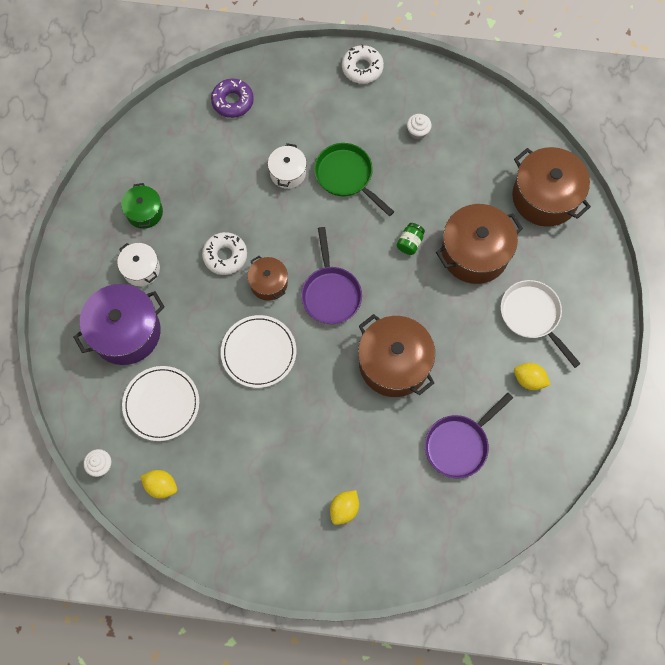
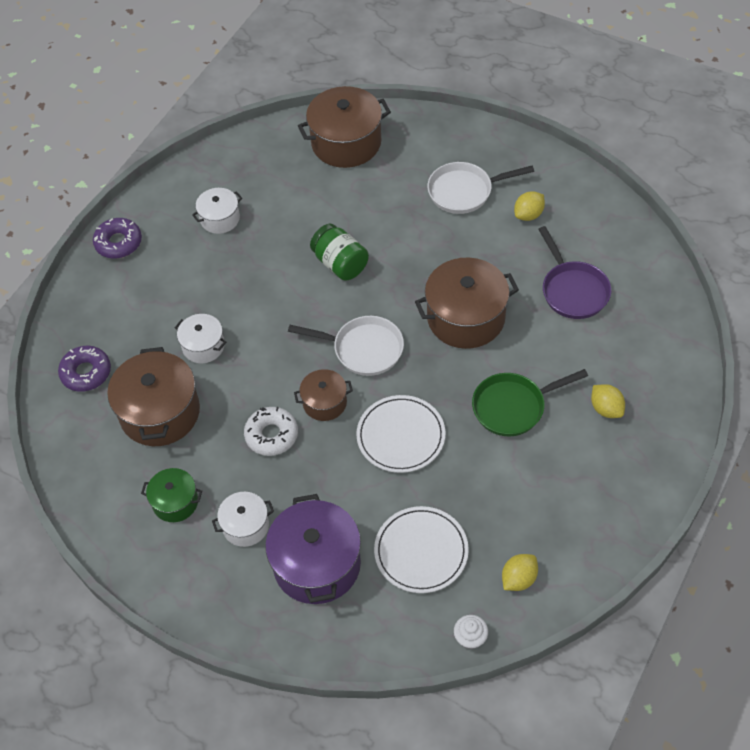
camera: 65 degrees left, 15 degrees down
purple pan [301,227,362,324] -> white pan [288,316,404,376]
green pan [314,143,394,216] -> green pan moved to [472,369,588,436]
white donut [342,45,384,84] -> purple donut [93,218,142,258]
green jar [397,223,425,255] -> green jar [310,223,369,281], size x1.69
white cupcake [407,114,432,139] -> white pot [192,188,242,234]
brown pot [436,204,523,284] -> brown pot moved to [107,347,200,446]

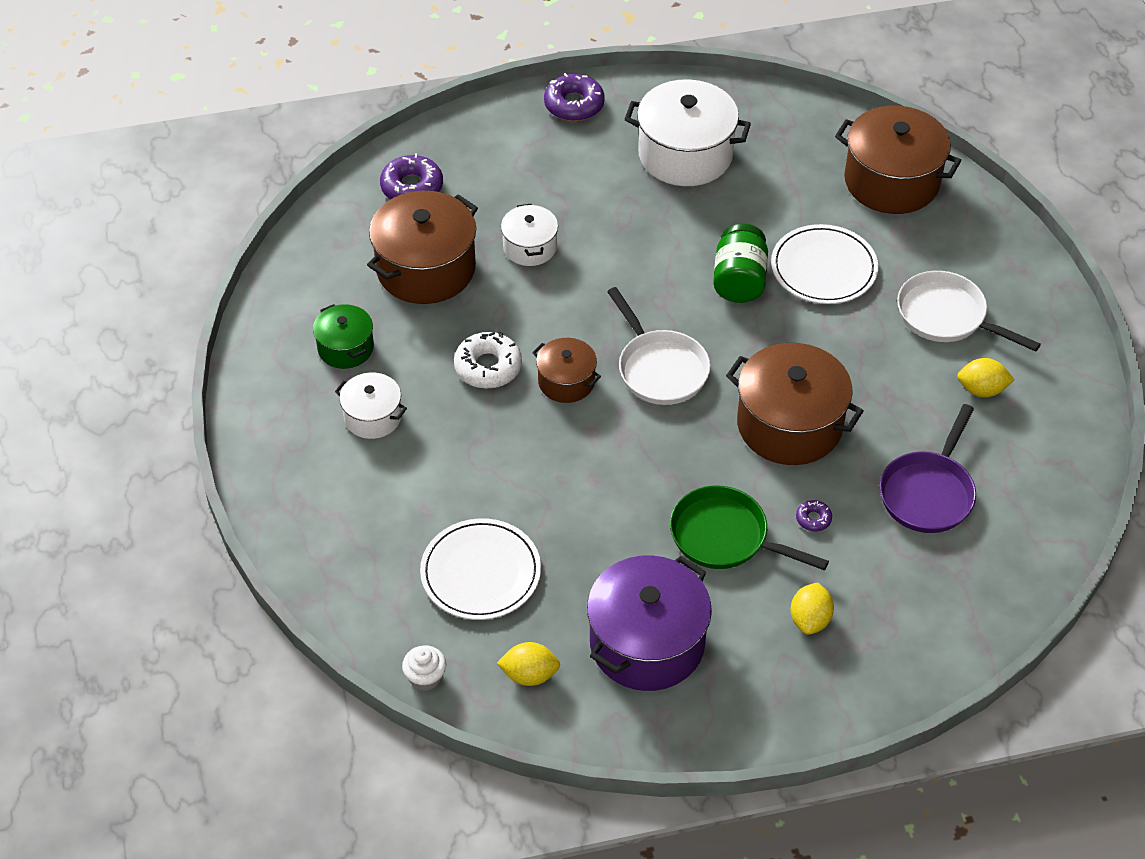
camera: 45 degrees right, 5 degrees down
white pot [192,188,242,234] -> white pot [625,79,751,186], size x1.83
purple pot [265,494,361,604] -> purple pot moved to [587,555,712,691]
white plate [356,395,445,473] -> white plate moved to [771,224,878,304]
none -> purple donut [796,500,832,531]

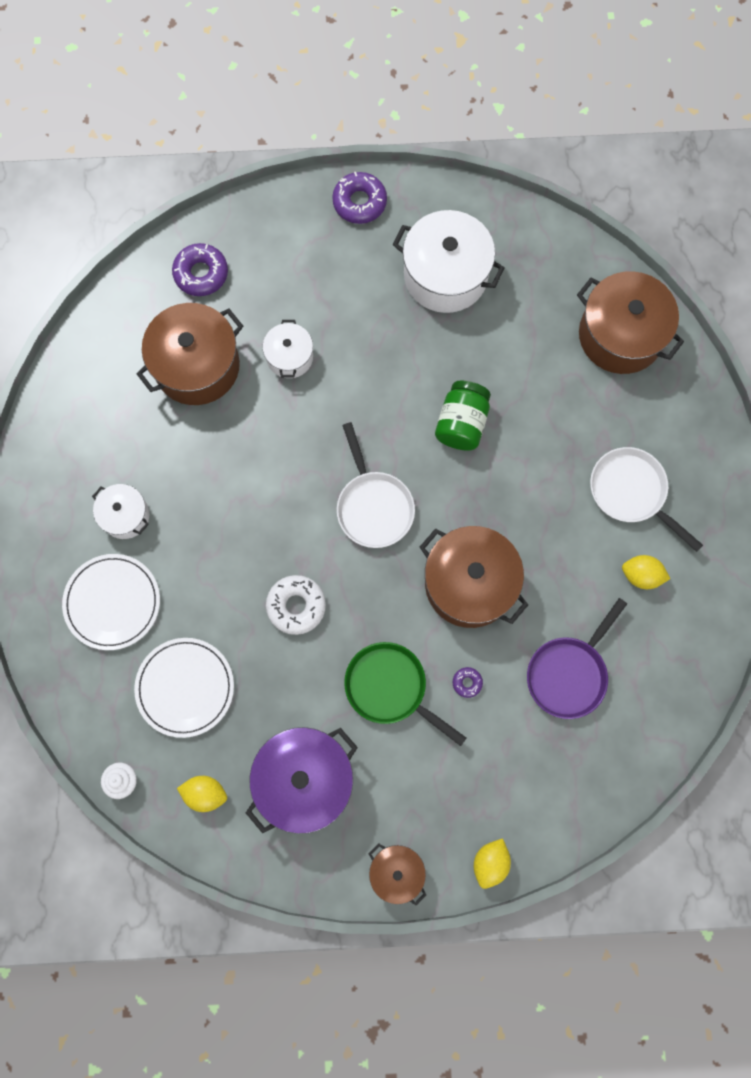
camera: 10 degrees right, 25 degrees up
green pot [313,304,374,369] -> none
white donut [454,332,522,389] -> white donut moved to [266,575,326,635]
brown pot [532,338,601,403] -> brown pot moved to [368,844,426,905]
white plate [771,224,878,304] -> white plate moved to [62,554,160,650]
yellow lemon [791,582,834,635] -> yellow lemon moved to [474,838,511,889]

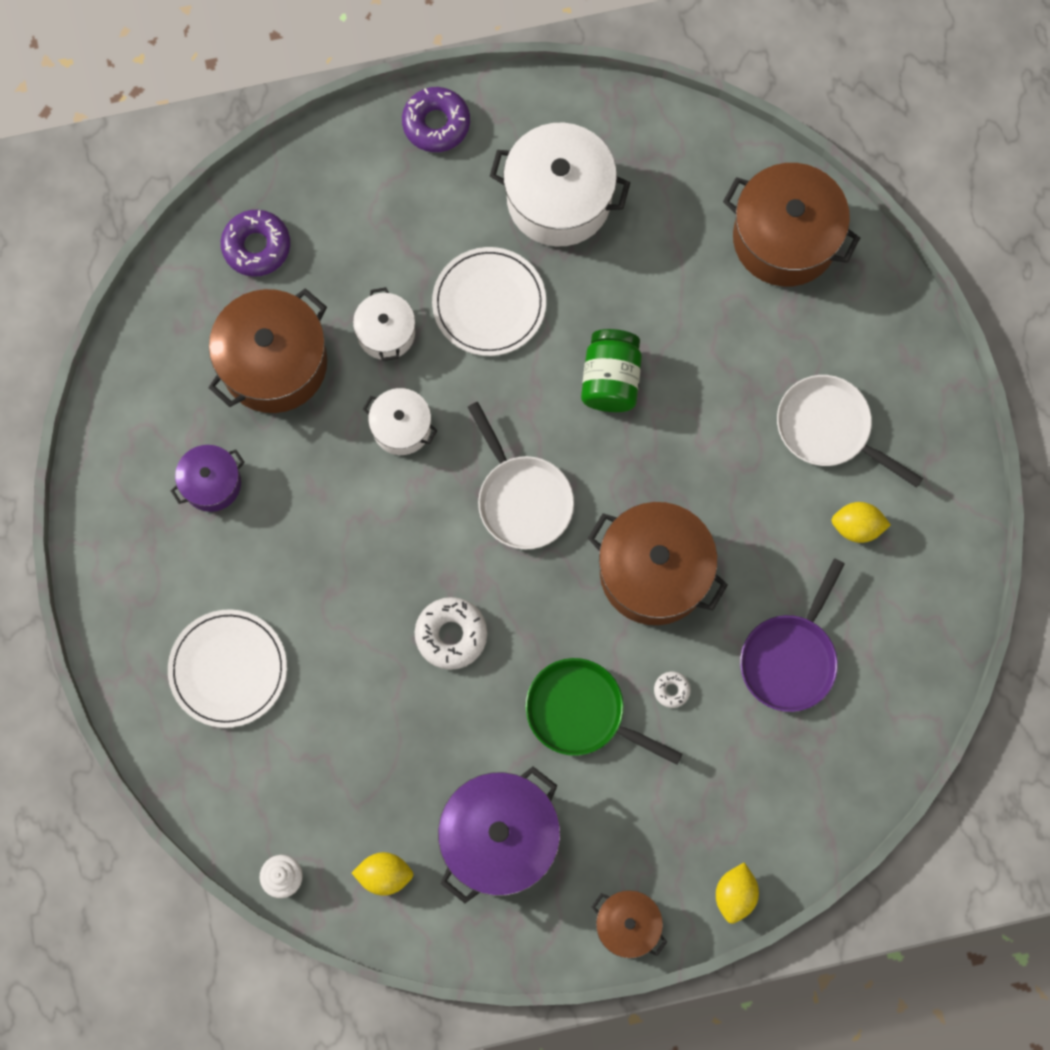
camera: 10 degrees left, 0 degrees up
white pot [92,484,149,539] -> white pot moved to [363,388,438,455]
white plate [134,638,234,738] -> white plate moved to [432,247,546,356]
purple donut [453,667,483,698] -> white donut [654,672,690,708]
none -> purple pot [171,445,245,512]

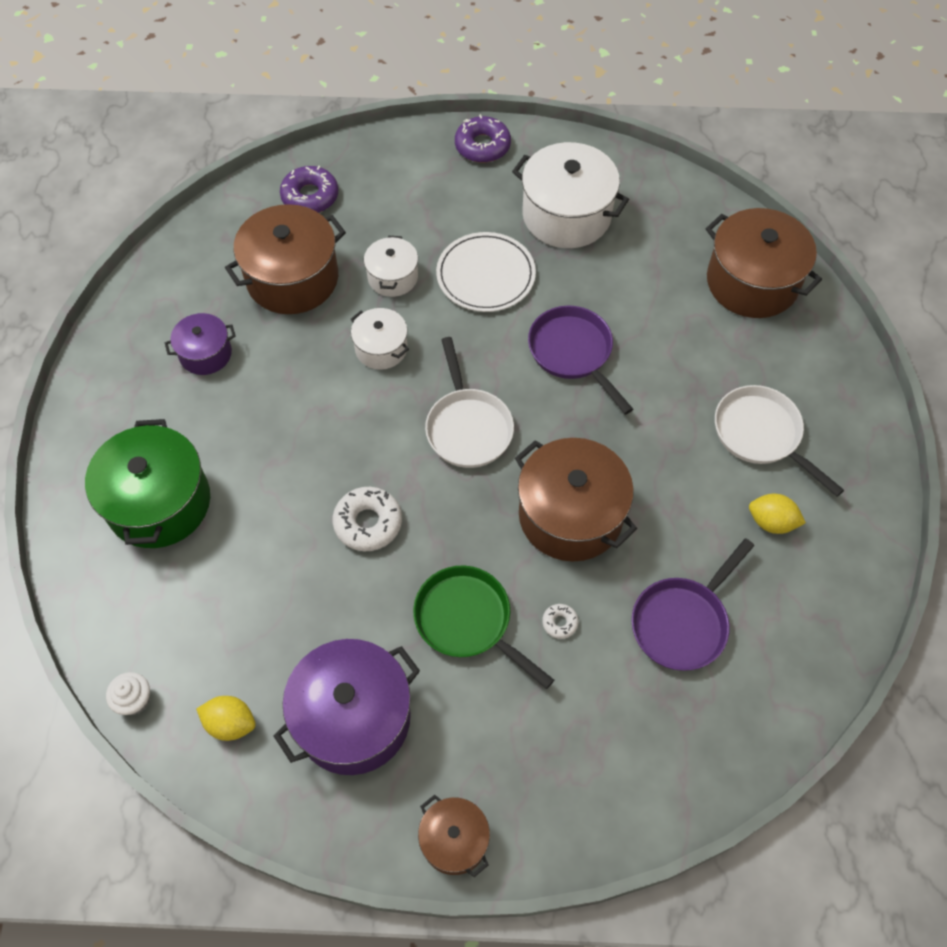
camera: 15 degrees right, 15 degrees down
white plate [168,609,287,728] -> green pot [85,419,210,548]
green jar [581,329,642,412] -> purple pan [528,306,633,415]
yellow lemon [716,862,759,924] -> none

